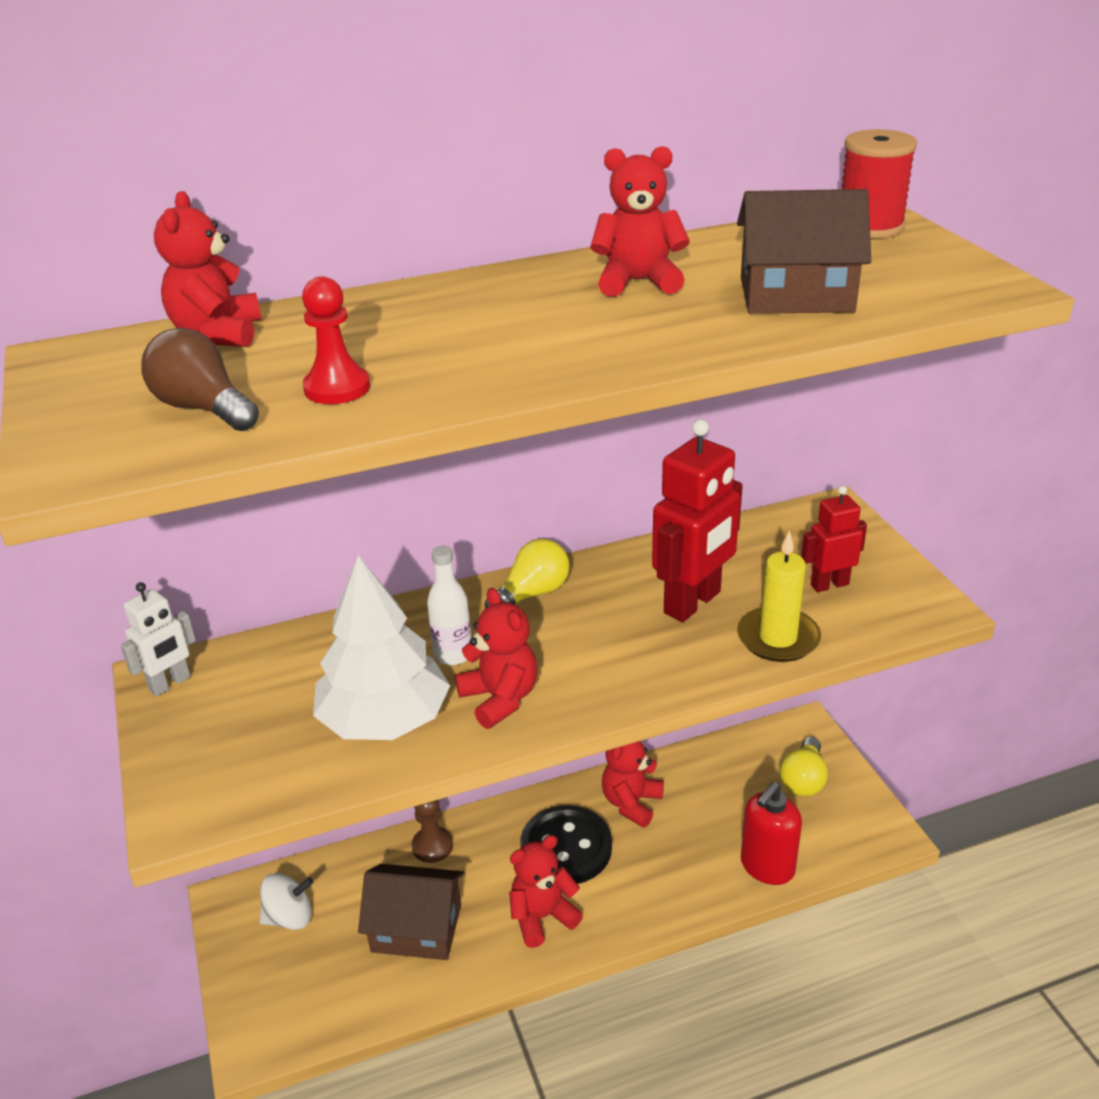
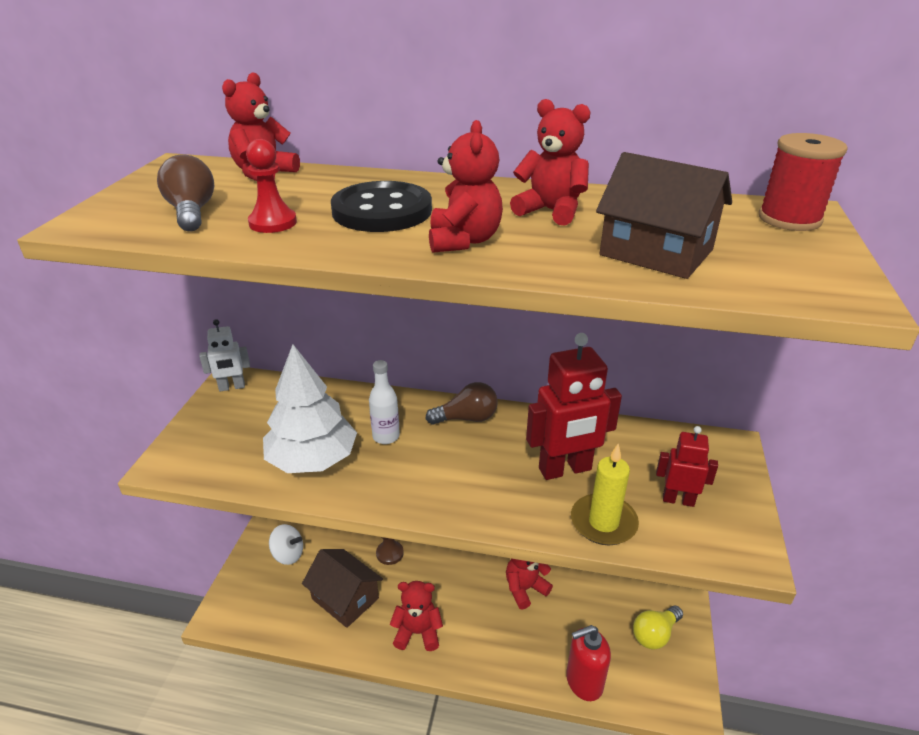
camera: 30 degrees right, 0 degrees up
red teddy bear [455,588,538,729] -> red teddy bear moved to [429,120,503,253]
yellow light bulb [485,539,570,608] -> brown light bulb [426,382,498,425]
black button [520,805,612,884] -> black button moved to [331,181,432,232]

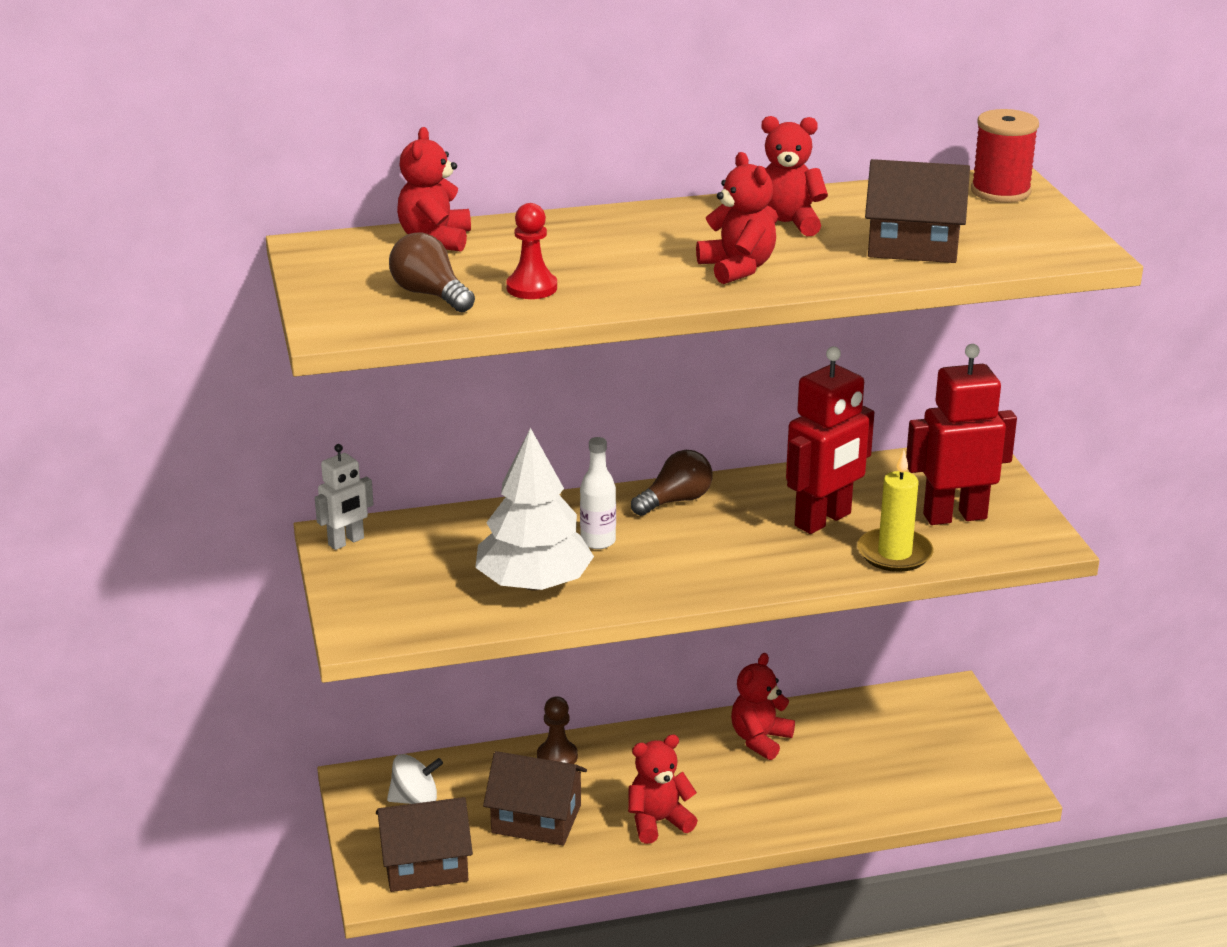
camera: 25 degrees left, 5 degrees down
black button [331,181,432,232] -> none
red soap dispenser [566,625,611,701] -> none
yellow light bulb [633,606,683,649] -> none
red robot [656,426,718,507] -> red robot [906,344,1017,525], size x1.75
none -> brown house [376,797,473,892]

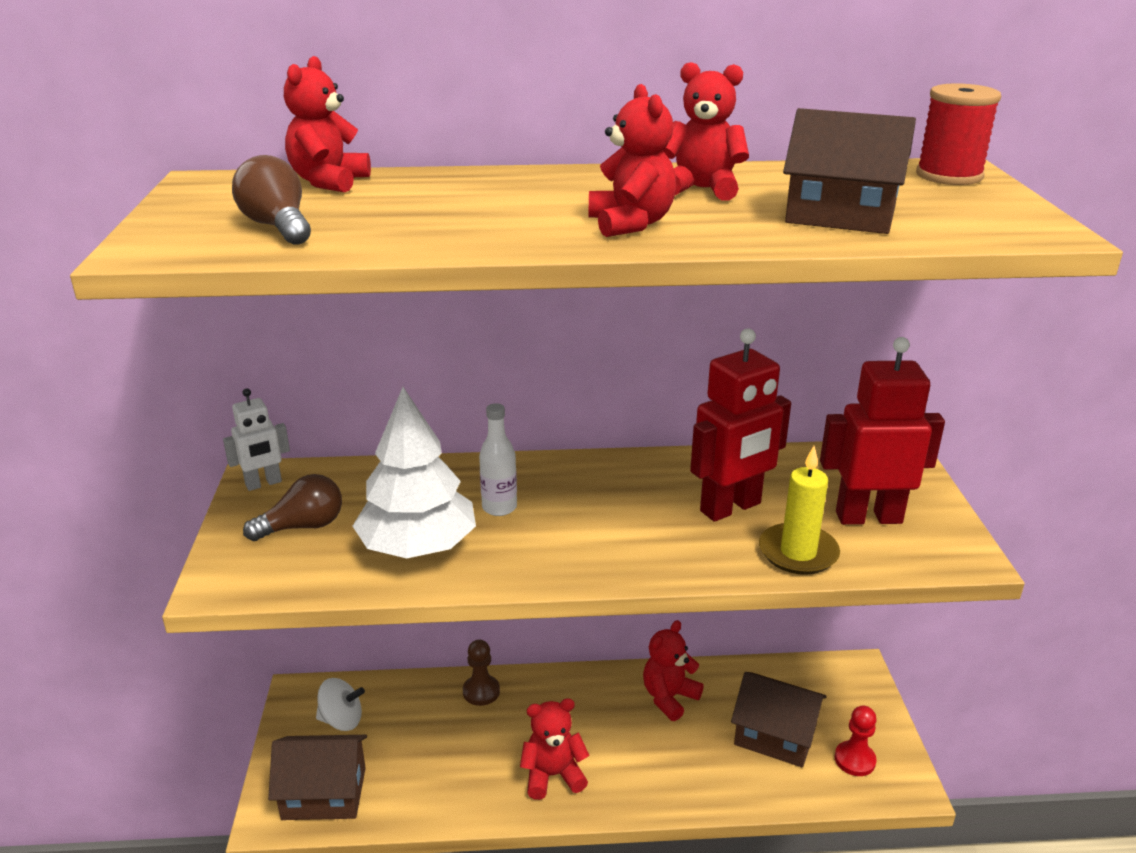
camera: 10 degrees right, 0 degrees up
brown house [483,751,587,846] -> brown house moved to [731,672,827,767]
red pawn [506,203,557,299] -> red pawn moved to [835,706,877,776]
brown light bulb [631,450,713,516] -> brown light bulb moved to [243,474,342,541]

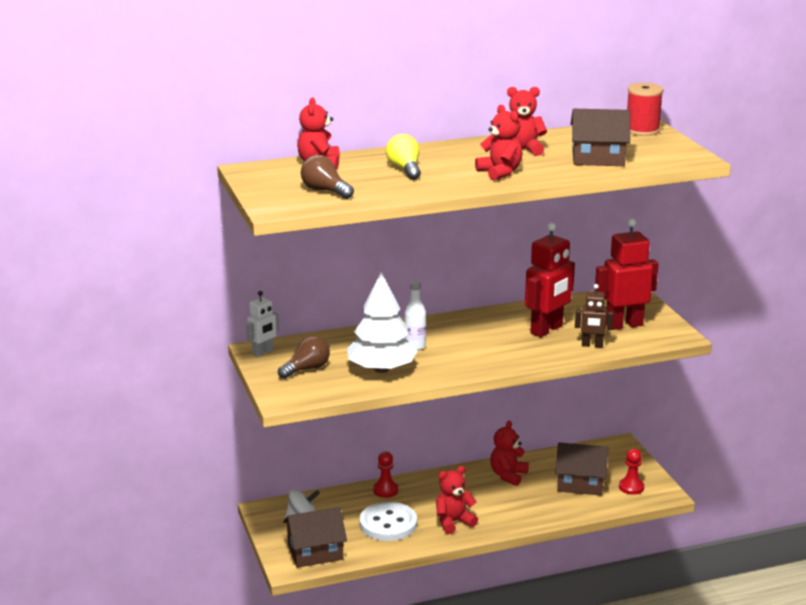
camera: 15 degrees left, 5 degrees down
brown pawn [463,640,500,706] -> red pawn [373,452,398,498]
yellow candle [759,446,840,575] -> brown robot [575,284,613,348]
none -> white button [359,502,417,541]
none -> yellow light bulb [386,134,421,180]

